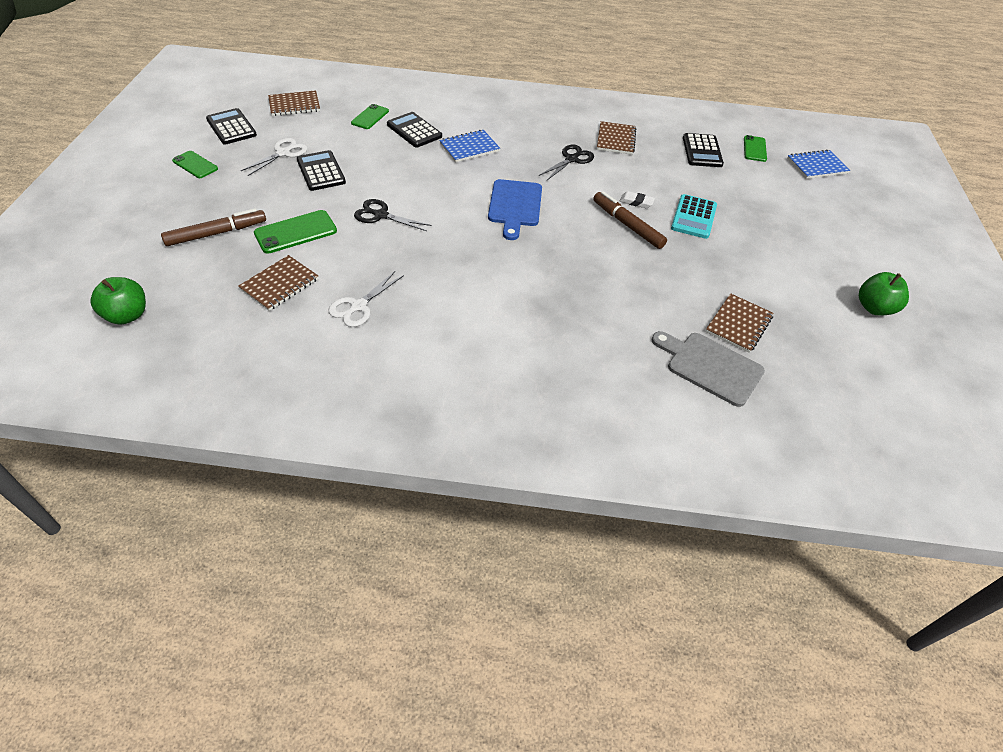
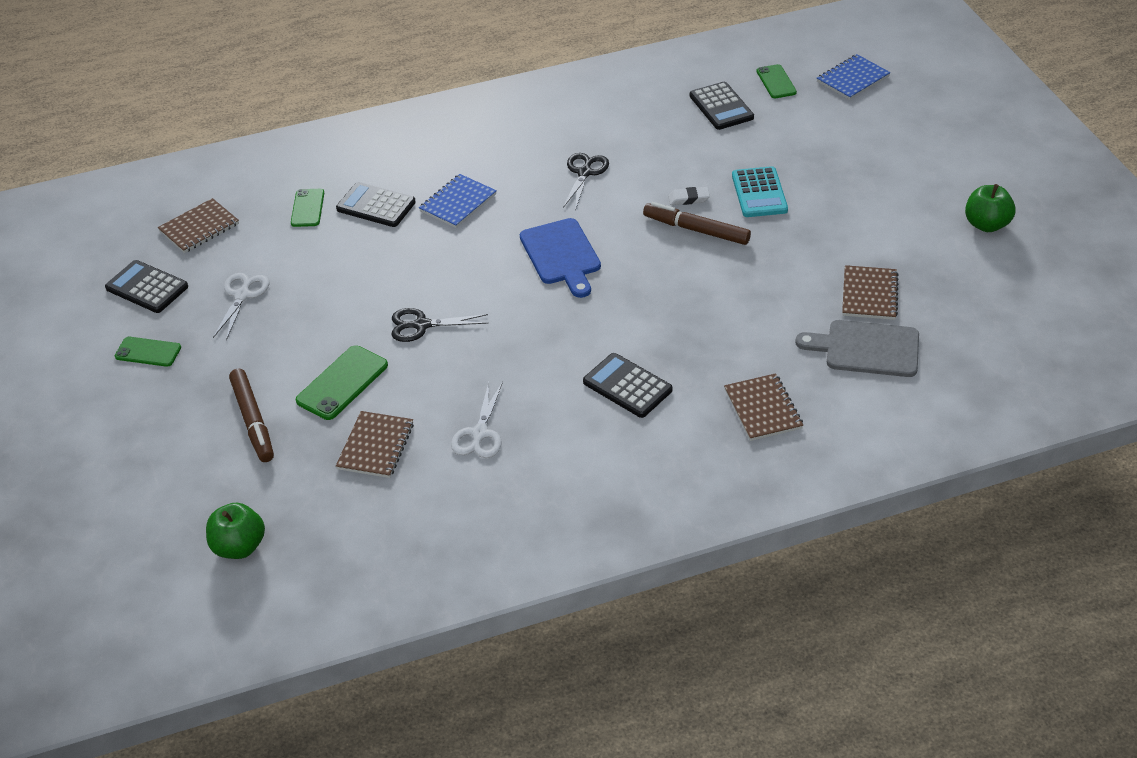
camera: 20 degrees left, 5 degrees down
brown marker [161,208,266,246] -> brown marker turned 120 degrees clockwise [229,368,274,462]
black calculator [297,150,346,191] -> black calculator moved to [583,353,672,418]
brown notebook [597,121,636,155] -> brown notebook moved to [724,373,803,441]

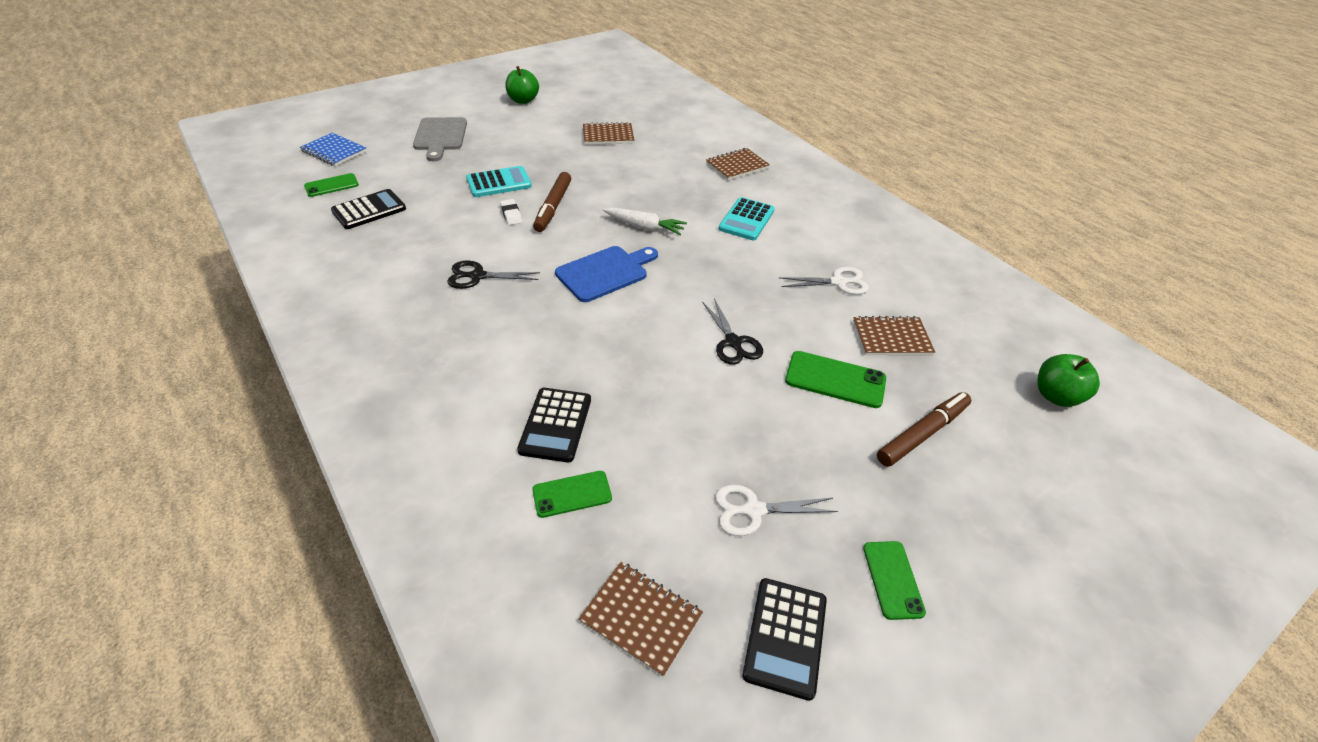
camera: 110 degrees left, 0 degrees up
blue notebook [419,174,497,228] -> none
black calculator [583,353,672,418] -> turquoise calculator [718,197,775,240]
grey cutting board [795,320,919,377] -> grey cutting board moved to [413,117,467,161]
none -> white carrot [603,208,687,235]

